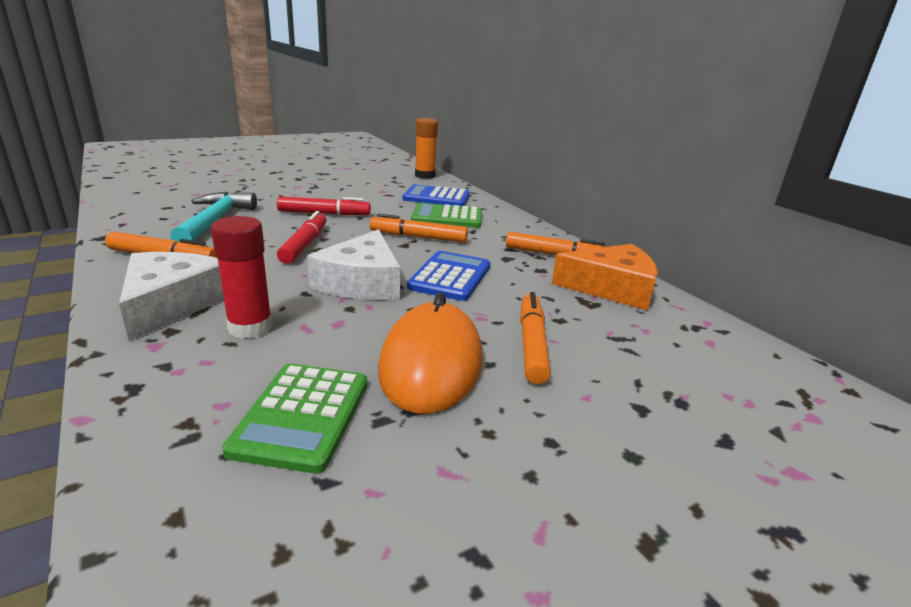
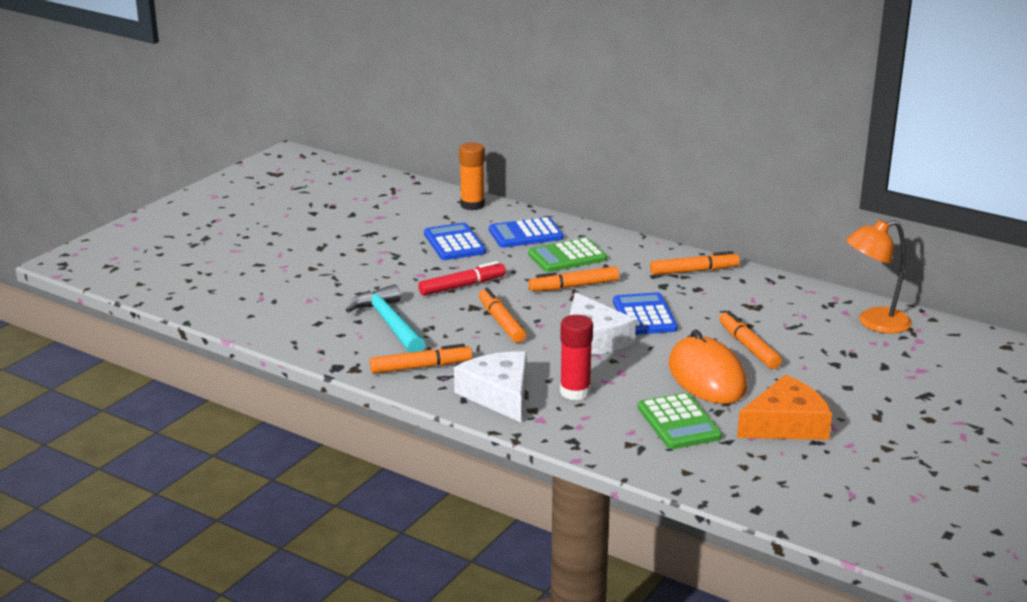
camera: 25 degrees left, 0 degrees up
red marker [277,211,326,264] -> orange marker [479,288,526,343]
orange cheese [552,244,658,310] -> orange cheese moved to [737,375,832,440]
none -> blue calculator [424,223,486,260]
none -> orange lamp [846,220,912,334]

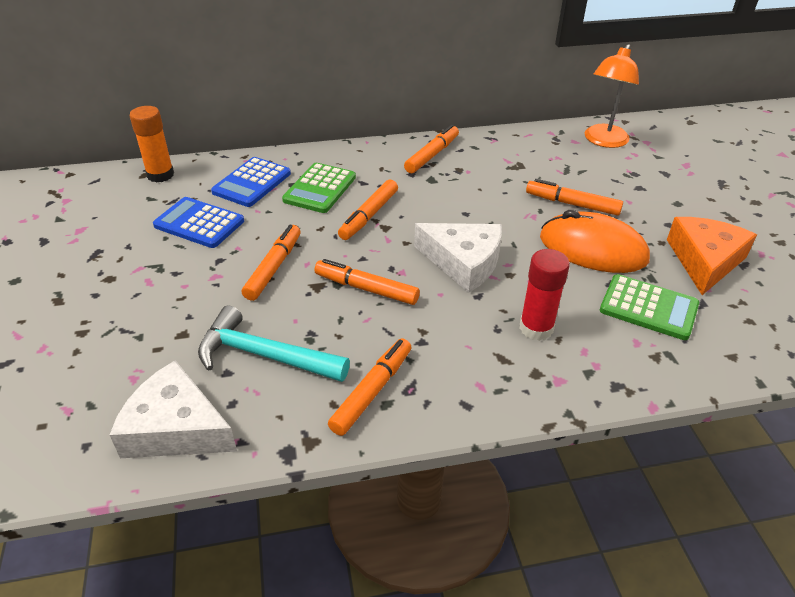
camera: 45 degrees left, 15 degrees up
red marker [418,261,506,296] -> orange marker [242,225,301,301]
white cheese [454,351,527,422] -> white cheese moved to [110,360,237,458]
blue calculator [613,292,678,335] -> none

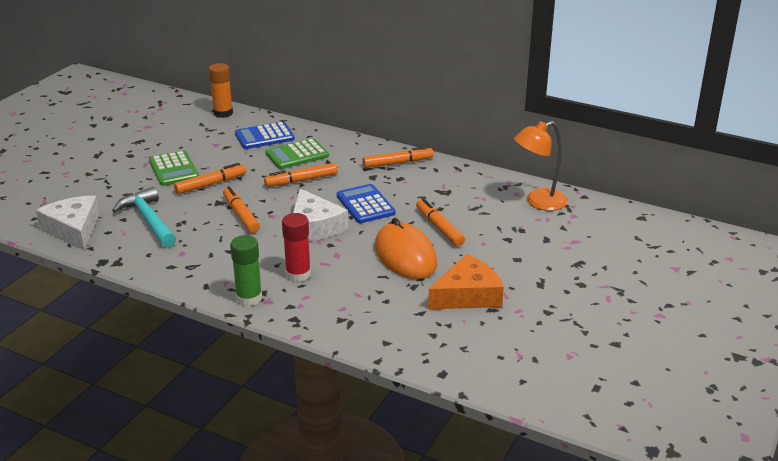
camera: 40 degrees right, 10 degrees down
blue calculator [153,197,244,248] -> blue calculator moved to [337,184,395,223]
orange marker [328,338,412,436] -> none
green calculator [600,274,699,340] -> green calculator moved to [149,151,199,186]
none -> green glue stick [230,235,262,306]

